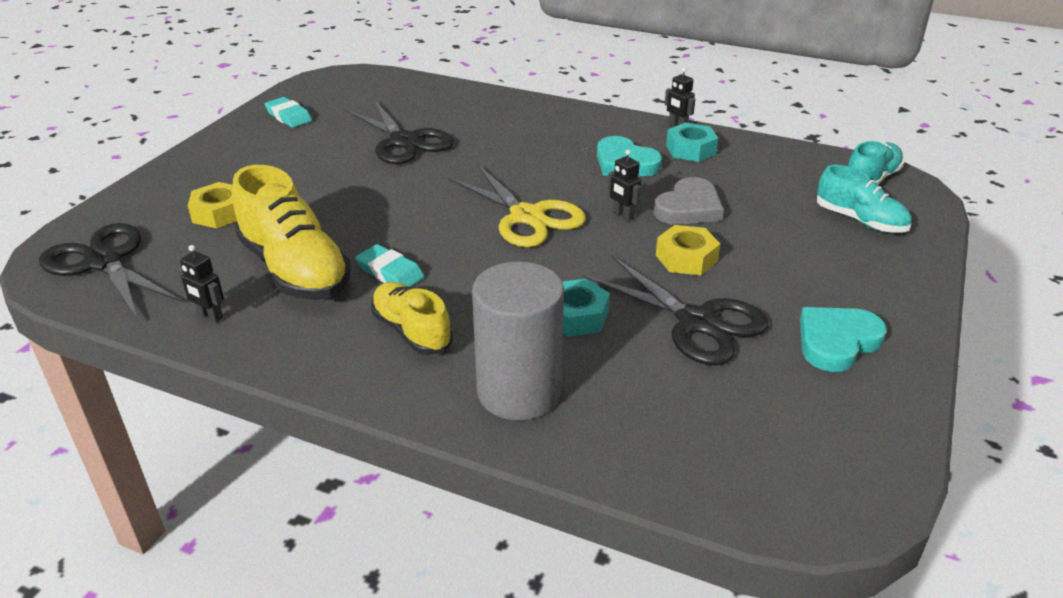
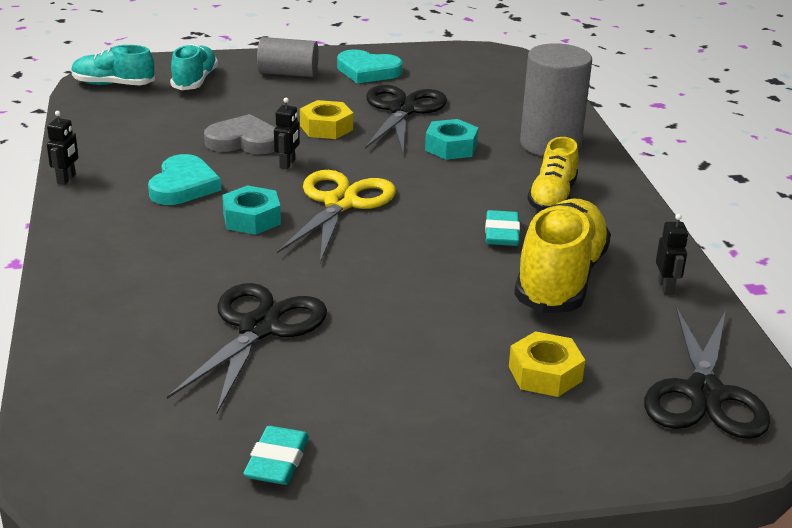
camera: 125 degrees left, 5 degrees down
turquoise nut [666,122,718,162] -> turquoise nut moved to [222,185,281,235]
none -> grey cylinder [257,37,319,77]

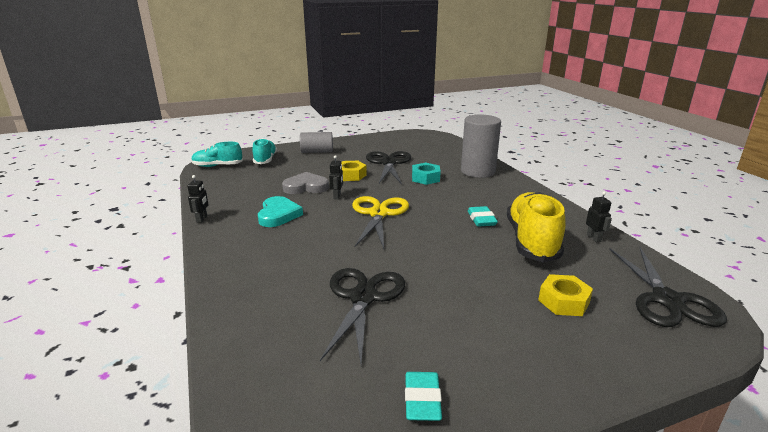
camera: 10 degrees left, 5 degrees down
turquoise nut [222,185,281,235] -> none
turquoise heart [337,49,403,84] -> none
yellow shoe [527,137,578,211] -> none

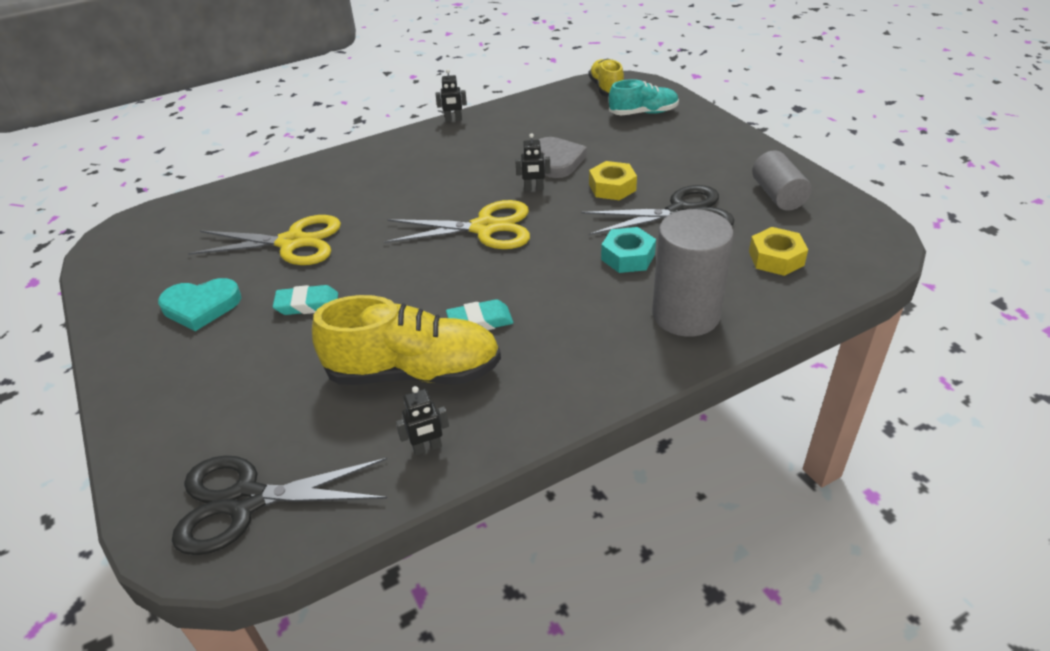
camera: 85 degrees right, 15 degrees up
turquoise shoe [191,142,243,167] -> yellow shoe [589,59,624,97]
turquoise heart [258,196,303,227] -> turquoise heart moved to [158,278,241,331]
grey cylinder [300,132,333,153] -> grey cylinder moved to [752,150,811,211]
black scissors [320,268,405,364] -> yellow scissors [188,215,341,265]
turquoise eraser [405,372,442,421] -> turquoise eraser moved to [273,285,338,315]
yellow nut [538,274,593,316] -> yellow nut moved to [749,227,808,276]

